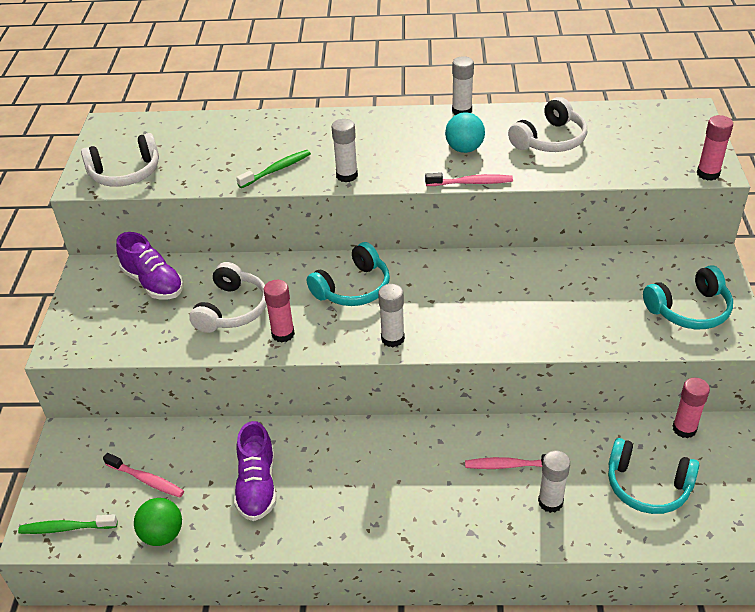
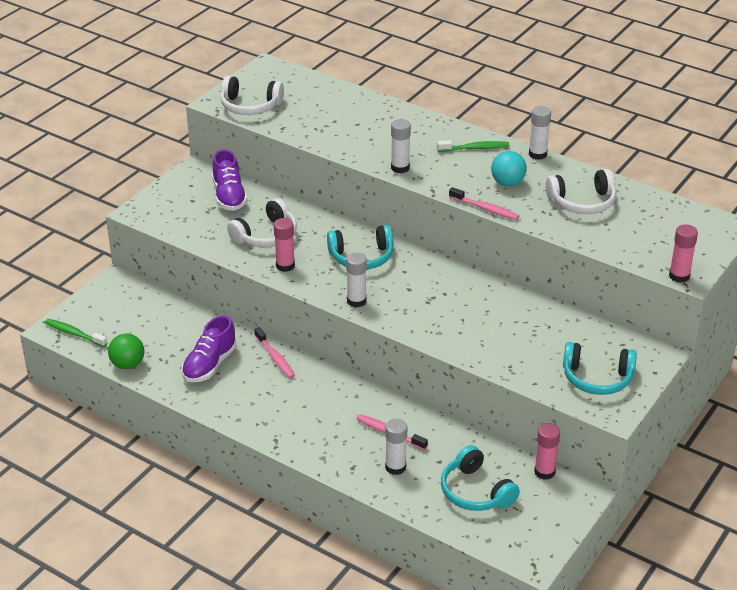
camera: 30 degrees right, 5 degrees down
pink toothbrush [103,453,184,498] -> pink toothbrush moved to [254,327,295,378]
green toothbrush [236,150,311,188] -> green toothbrush moved to [437,140,509,152]

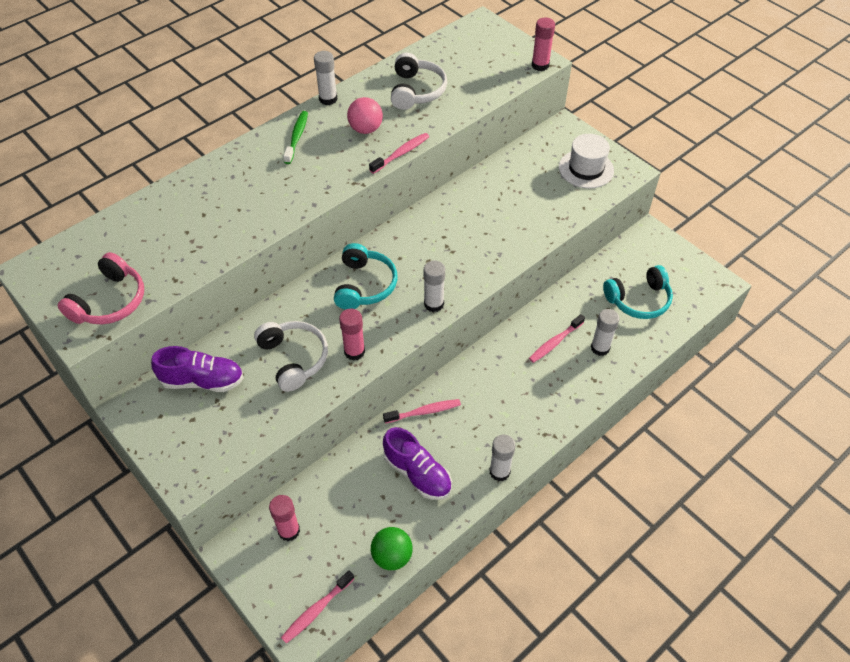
camera: 75 degrees left, 15 degrees up
green toothbrush [45,319,107,347] -> pink toothbrush [281,570,354,644]
white headphones [220,76,284,115] -> pink headphones [58,252,144,324]
white glue stick [391,119,411,173] -> white glue stick moved to [489,435,516,481]
turquoise ball [491,151,527,186] -> pink ball [347,97,383,134]
pink glue stick [534,423,560,480] -> pink glue stick moved to [269,495,300,541]
turquoise headphones [563,342,637,395] -> white hat [559,134,614,188]

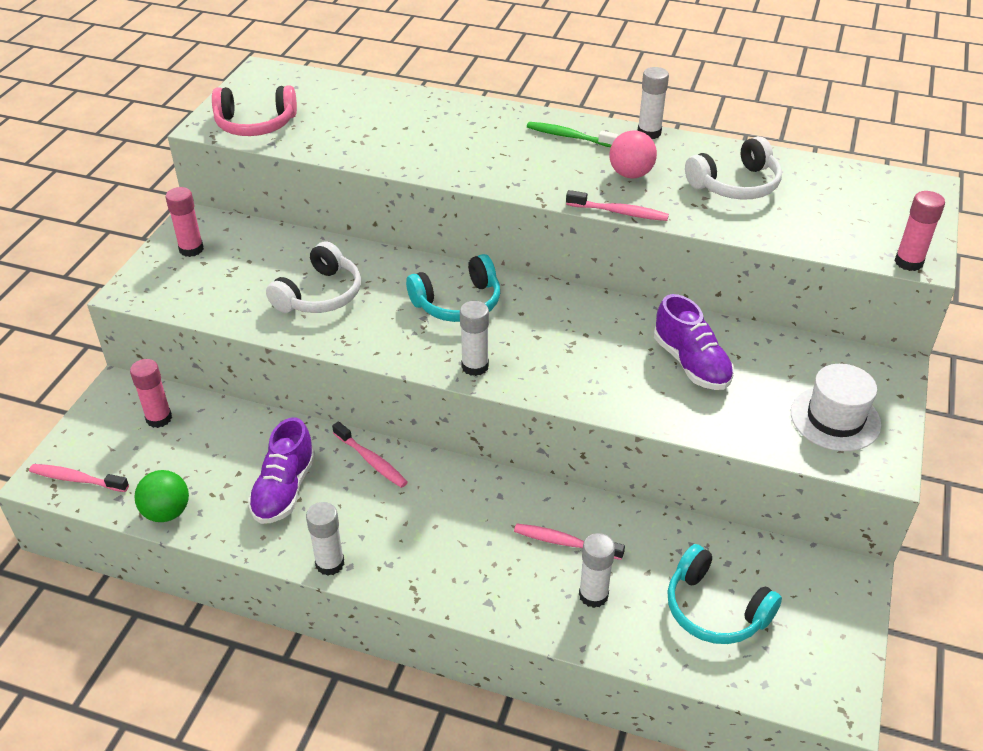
camera: 60 degrees right, 10 degrees down
purple shoe [151,346,244,392] -> purple shoe moved to [654,294,734,390]
green toothbrush [283,111,308,164] -> green toothbrush turned 135 degrees counterclockwise [527,122,619,147]
pink glue stick [339,309,365,361] -> pink glue stick moved to [166,187,204,257]

